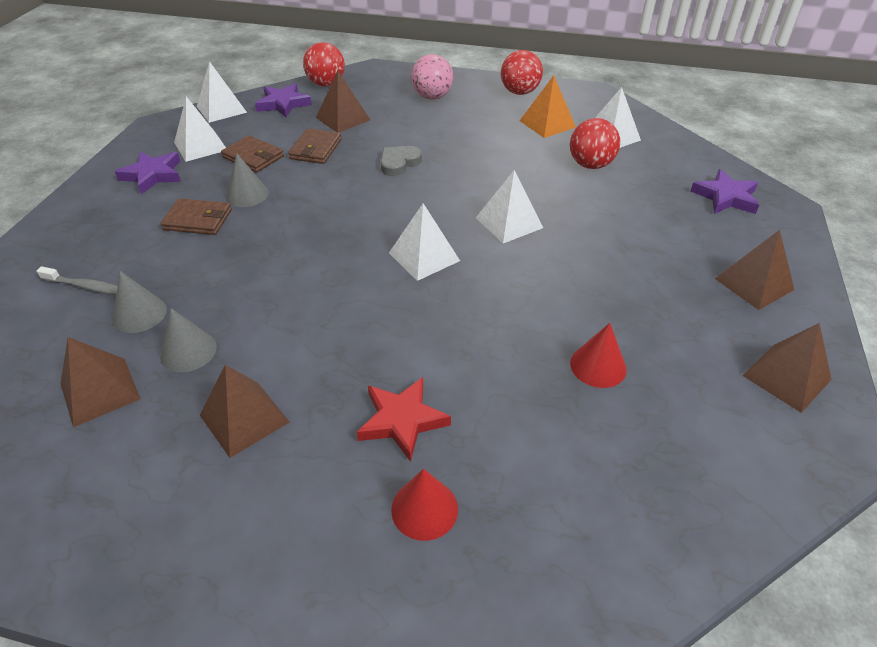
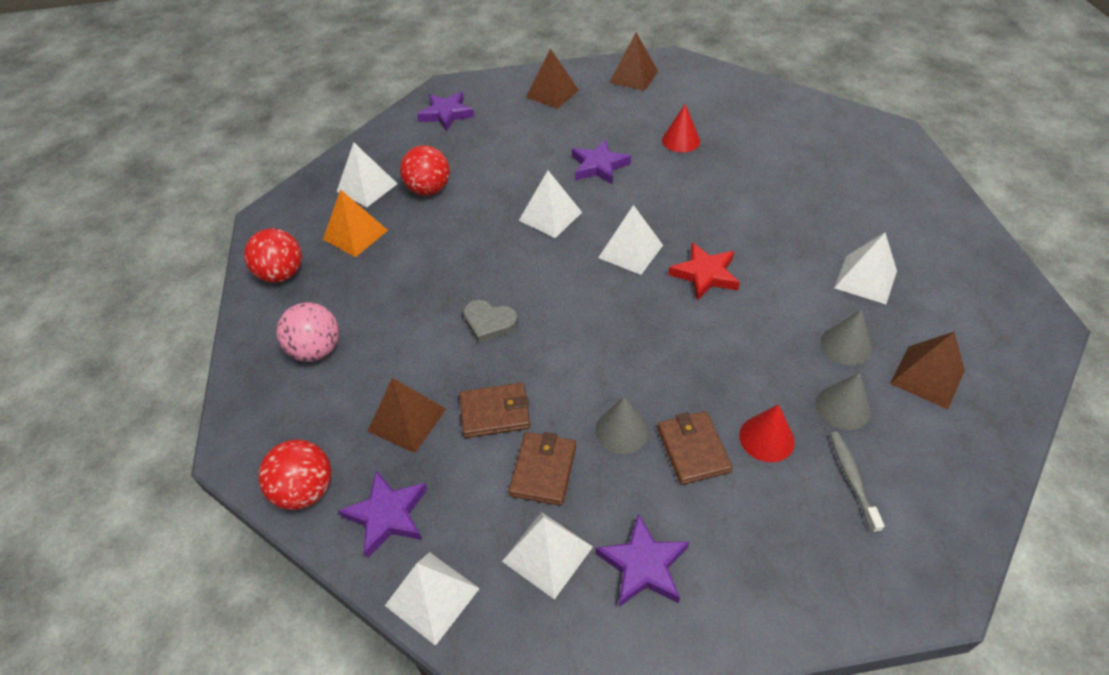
camera: 110 degrees left, 5 degrees up
brown pyramid [200,365,290,458] -> white pyramid [834,233,897,304]
red star [357,377,451,462] -> red star moved to [668,243,740,300]
red cone [391,469,458,541] -> red cone moved to [739,404,795,462]
none -> purple star [572,139,631,185]

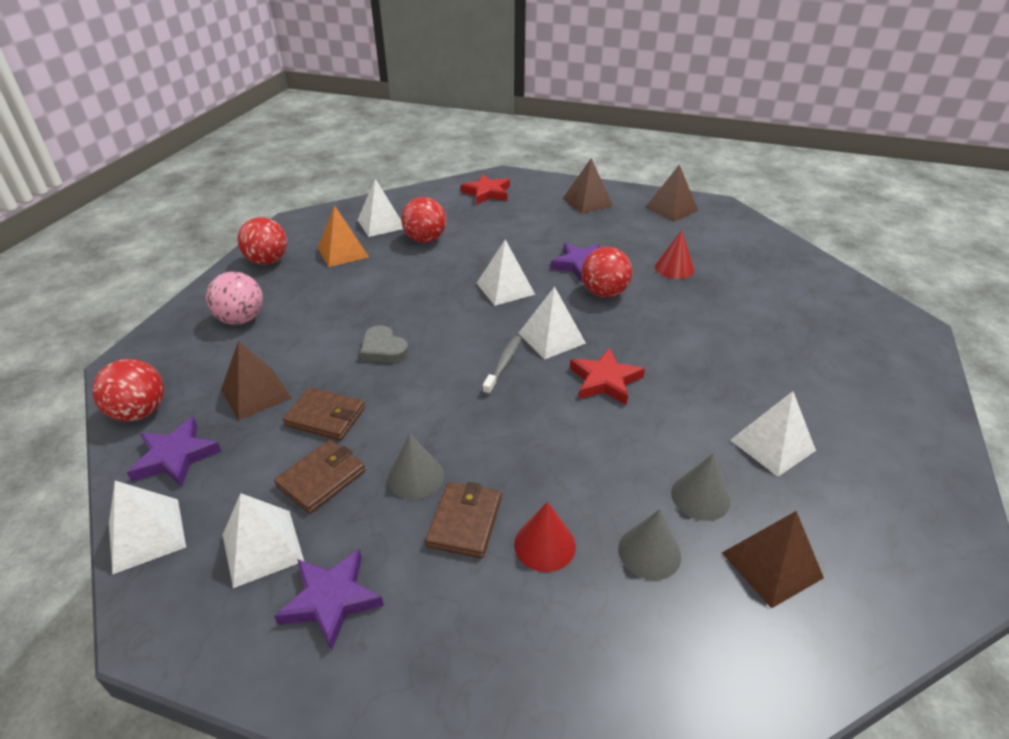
camera: 25 degrees right, 10 degrees down
purple star [417,92,474,131] -> red star [461,174,510,205]
grey toothbrush [830,432,885,533] -> grey toothbrush moved to [483,336,522,395]
none -> red ball [581,247,632,298]

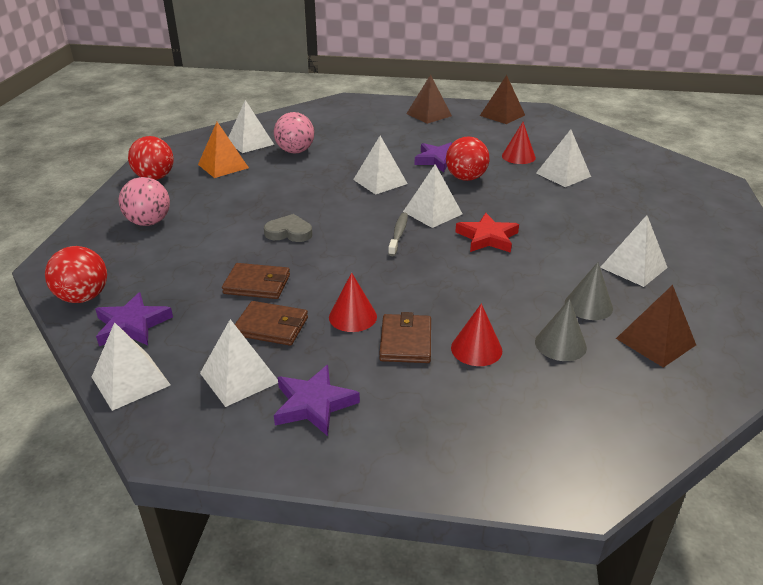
camera: 10 degrees left, 5 degrees down
brown pyramid [221,341,292,420] -> none
brown wallet [274,440,365,514] -> brown wallet turned 75 degrees clockwise [235,301,308,346]
grey heart [360,325,409,363] -> grey heart turned 150 degrees clockwise [264,214,312,242]
grey cone [388,434,444,499] -> red cone [329,273,377,332]
red ball [401,197,446,243] -> pink ball [274,112,314,154]
red star [461,174,510,205] -> none
none -> white pyramid [536,129,591,187]

